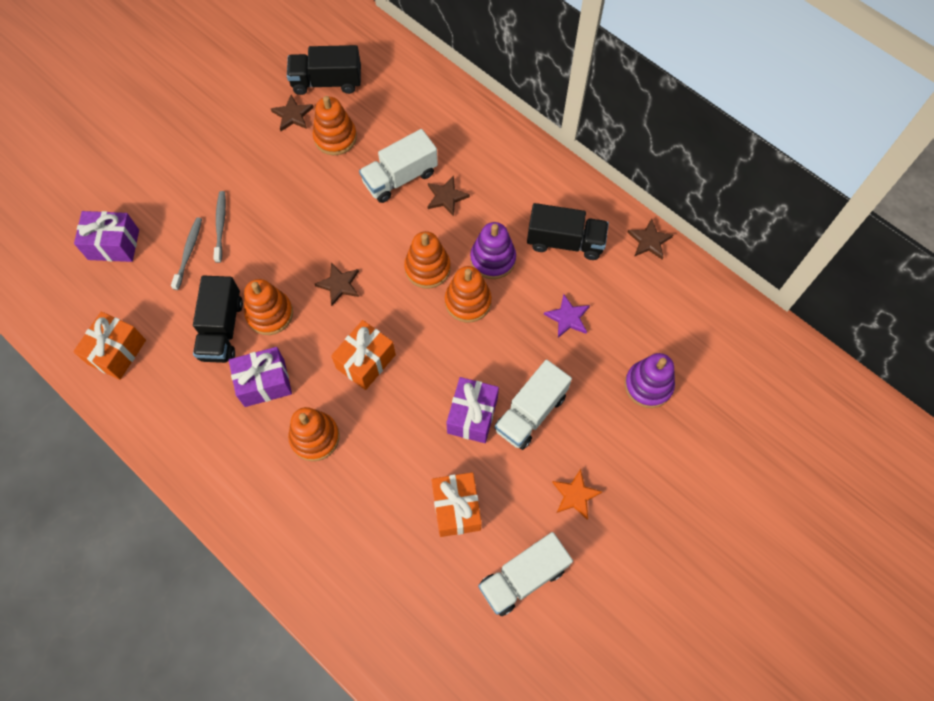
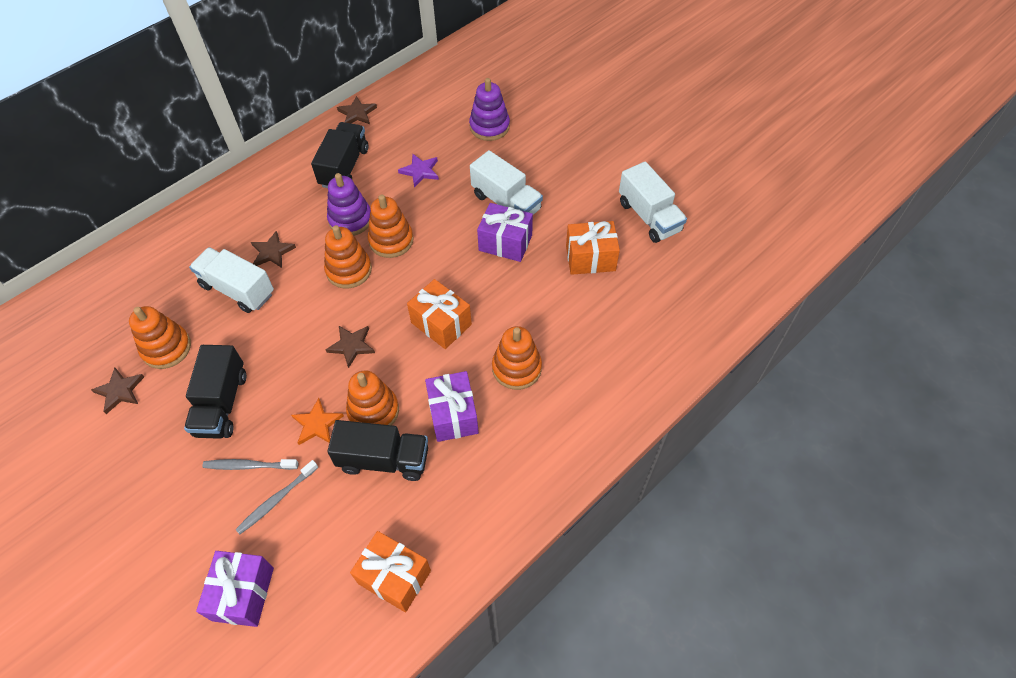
camera: 85 degrees left, 10 degrees down
grey toothbrush [171,217,202,290] -> grey toothbrush turned 60 degrees counterclockwise [235,460,318,534]
black truck [287,45,361,95] -> black truck moved to [184,345,246,439]
white truck [359,129,438,203] -> white truck turned 150 degrees clockwise [189,247,274,313]
orange star [552,469,602,520] -> orange star moved to [291,398,344,445]

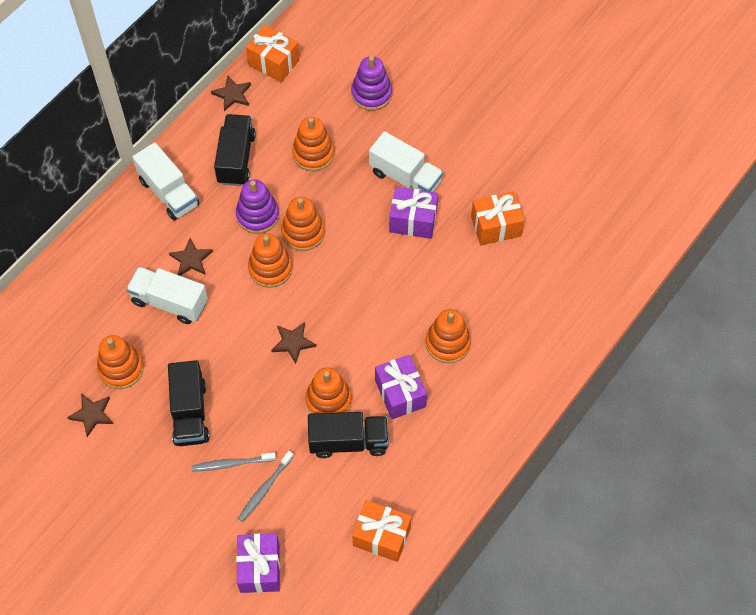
camera: 10 degrees left, 5 degrees up
orange star [291,398,344,445] -> none
purple star [398,154,439,188] -> orange stacking toy [292,117,334,171]
orange gift [407,279,472,349] -> orange gift moved to [246,25,299,82]
white truck [619,161,687,243] -> white truck moved to [132,142,200,220]

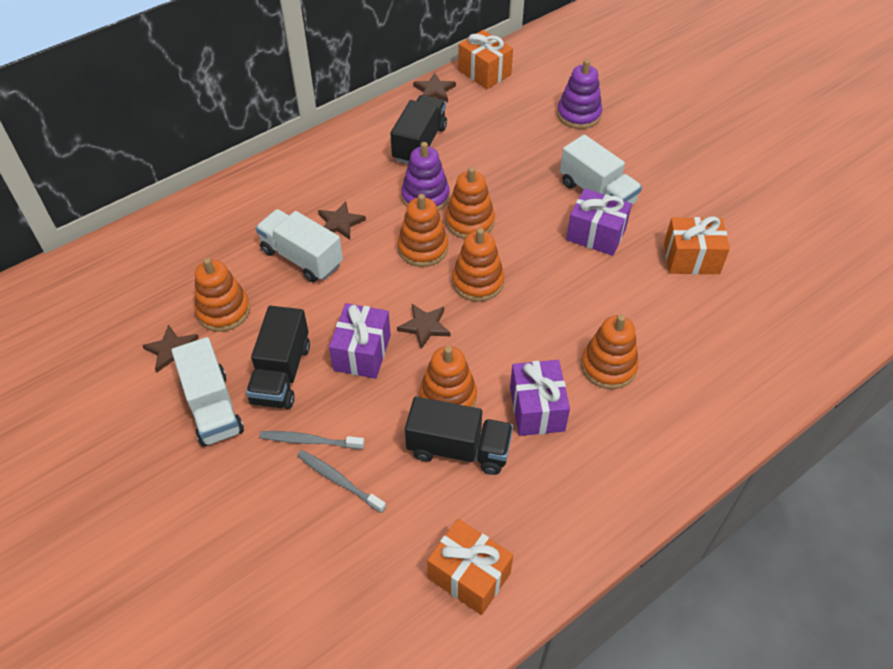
camera: 15 degrees right, 10 degrees down
white truck [132,142,200,220] -> white truck moved to [172,337,244,447]
purple gift [236,534,280,593] -> purple gift moved to [329,303,391,379]
grey toothbrush [238,451,294,522] -> grey toothbrush turned 75 degrees clockwise [297,450,386,513]
orange stacking toy [292,117,334,171] -> orange stacking toy moved to [452,228,504,302]

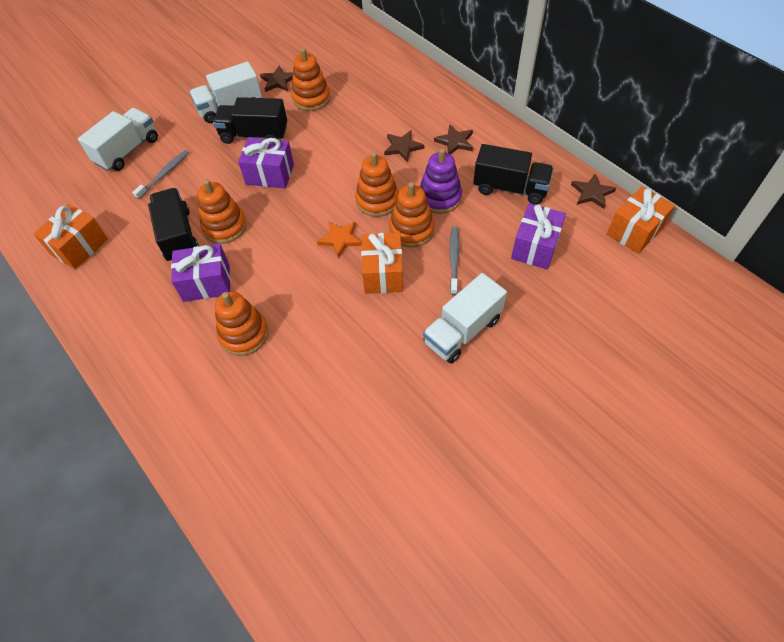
camera: 90 degrees right, 5 degrees up
white truck [256,209,343,282] -> white truck moved to [78,108,158,171]
grey toothbrush [260,431,364,449] -> grey toothbrush moved to [450,226,460,295]
brown star [397,304,451,349] -> brown star moved to [434,124,473,154]
black truck [405,397,513,475] -> black truck turned 150 degrees clockwise [148,188,199,261]
orange stacking toy [452,228,504,302] -> orange star [317,221,362,258]
purple stacking toy [557,59,602,129] -> none
purple gift [566,188,632,256] -> purple gift moved to [511,203,566,269]
orange gift [664,216,730,275] -> orange gift moved to [361,233,403,294]

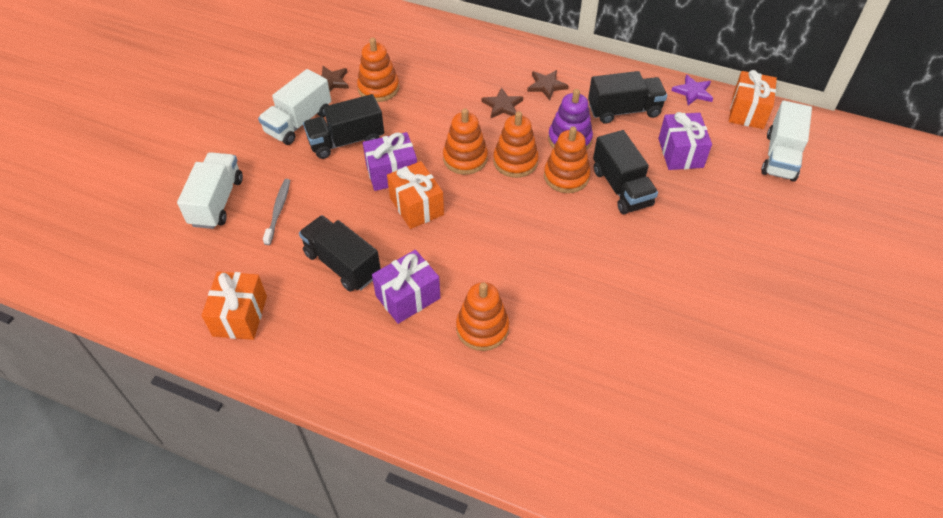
camera: 30 degrees left, 5 degrees down
orange stacking toy [197,179,247,244] -> orange stacking toy moved to [443,108,488,175]
orange star [317,221,362,258] -> none
orange gift [361,233,403,294] -> orange gift moved to [387,161,444,229]
white truck [423,273,507,364] -> white truck moved to [761,101,812,182]
grey toothbrush [450,226,460,295] -> black truck [593,130,658,214]
brown star [571,174,616,209] -> purple star [671,75,713,106]

